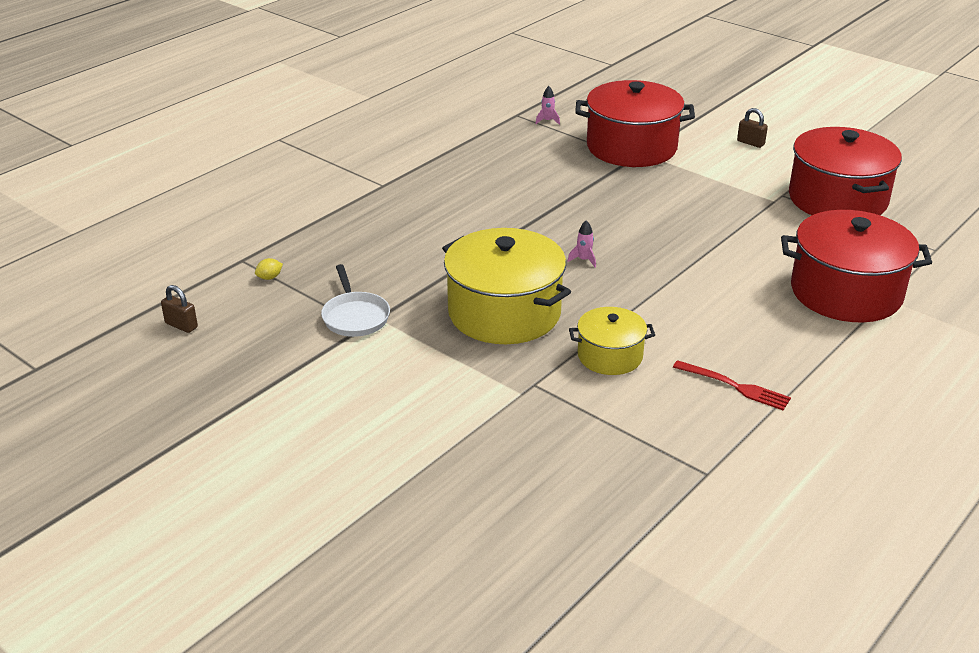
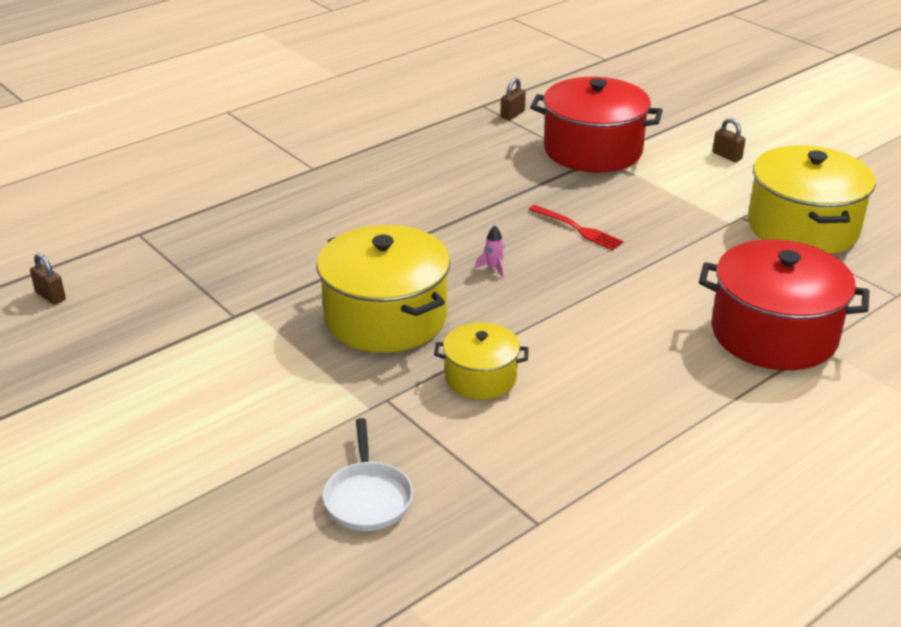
camera: 10 degrees right, 0 degrees up
yellow lemon [255,258,283,280] -> none
white pan [321,264,390,337] -> white pan moved to [323,418,413,531]
pink rocket [535,86,560,125] -> brown padlock [501,78,526,120]
red fork [673,360,791,411] -> red fork moved to [529,205,624,250]
red pot [789,127,902,215] -> yellow pot [748,145,876,254]

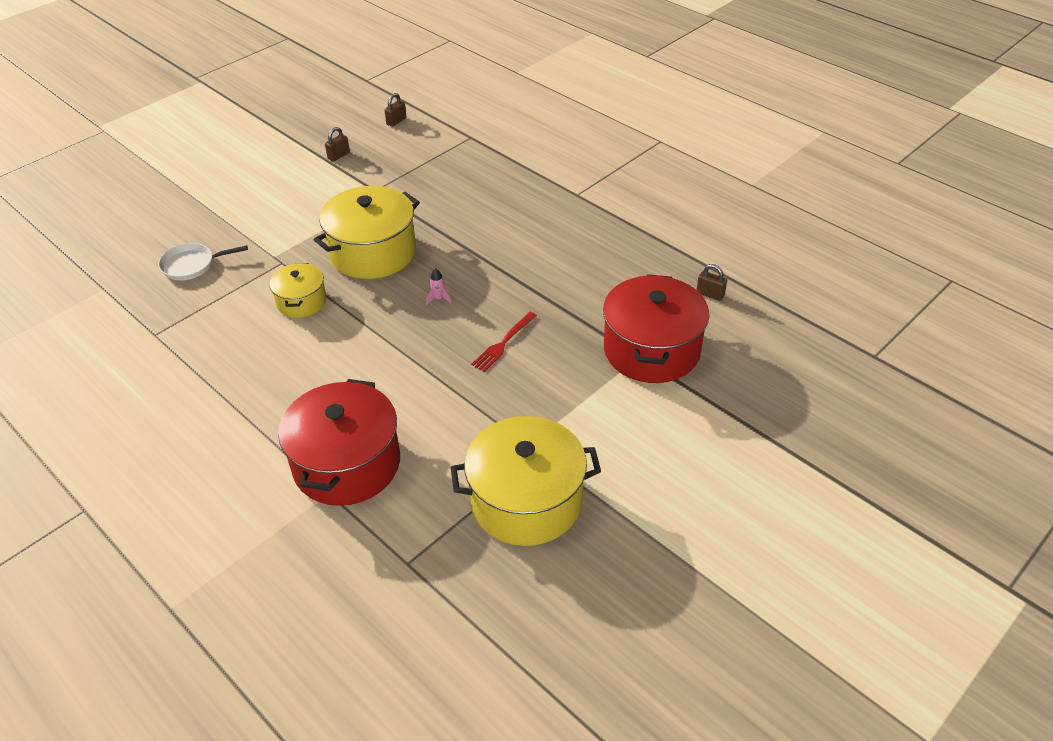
camera: 85 degrees right, 10 degrees up
brown padlock [713,118,745,162] -> brown padlock moved to [325,127,350,161]

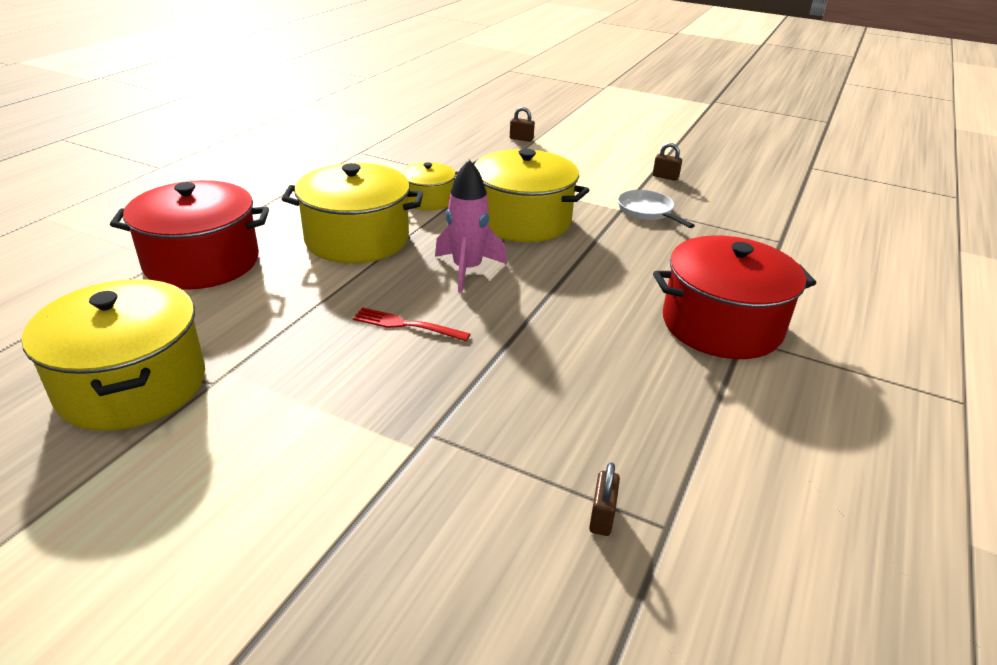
camera: 70 degrees right, 10 degrees down
white pan [158,243,248,280] -> white pan moved to [618,190,695,228]
brown padlock [384,93,407,127] -> brown padlock moved to [510,107,535,142]
pink rocket [426,268,452,305] -> pink rocket [435,160,507,293], size x2.43
red pot [603,274,710,383] -> red pot moved to [653,235,816,359]
none -> yellow pot [282,163,423,263]

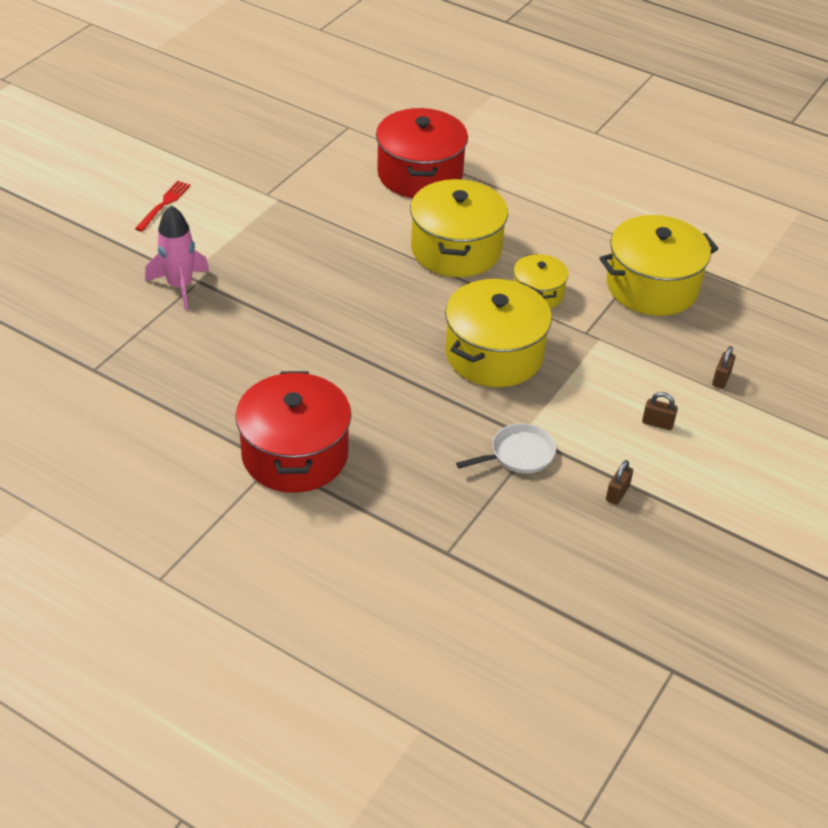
camera: 95 degrees right, 10 degrees up
yellow pot [21,279,205,431] -> yellow pot moved to [599,215,718,316]
red fork [353,307,470,341] -> red fork moved to [135,181,191,232]
pink rocket [435,160,507,293] -> pink rocket moved to [145,205,209,310]
brown padlock [589,462,620,536] -> brown padlock moved to [642,392,678,430]

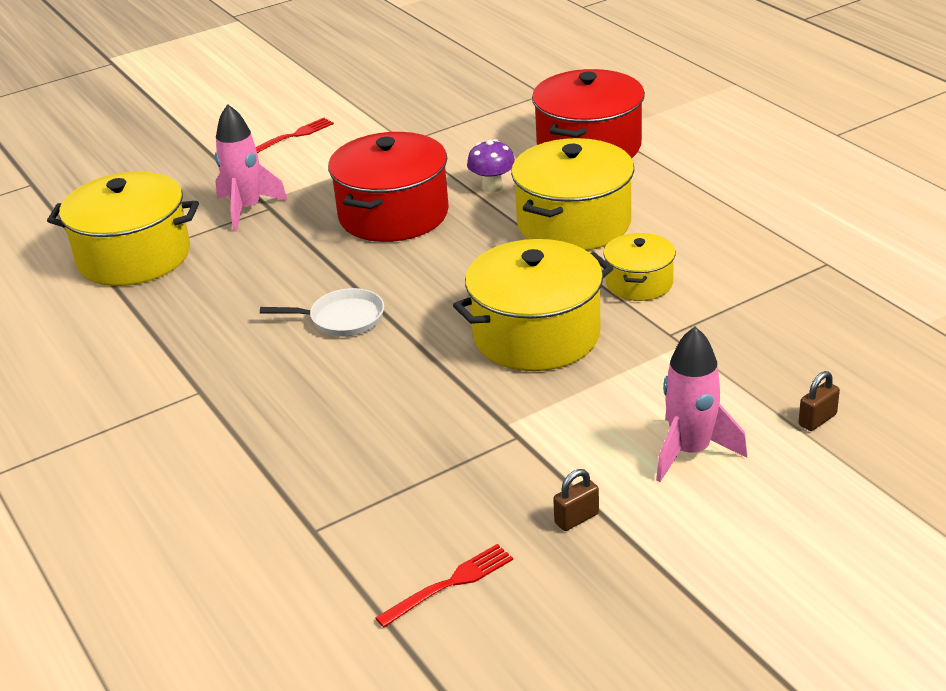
camera: 30 degrees right, 10 degrees down
red pot [235,371,351,493] -> red pot moved to [328,132,449,242]
white pan [456,423,556,474] -> white pan moved to [260,288,384,337]
yellow pot [599,215,718,316] -> yellow pot moved to [47,171,199,286]
brown padlock [642,392,678,430] -> pink rocket [656,327,747,482]
none -> red fork [375,544,513,628]
none -> purple mushroom [467,139,515,192]

